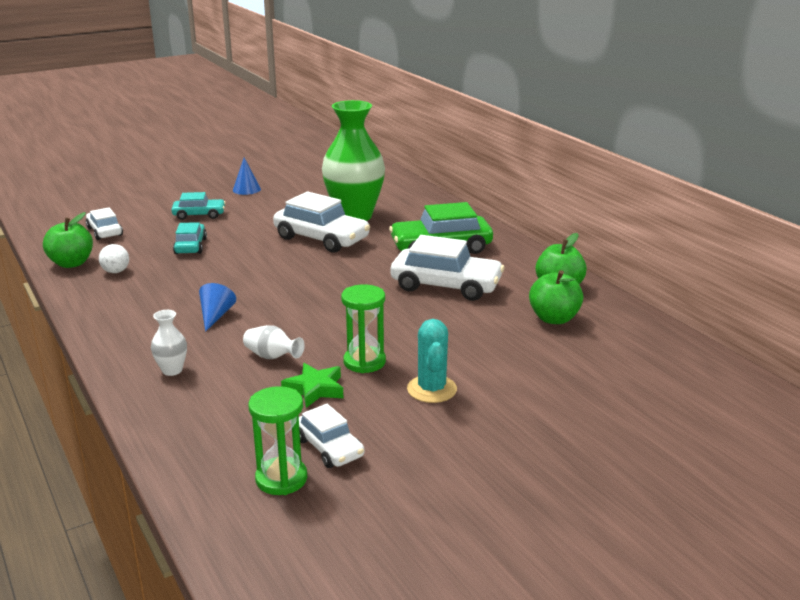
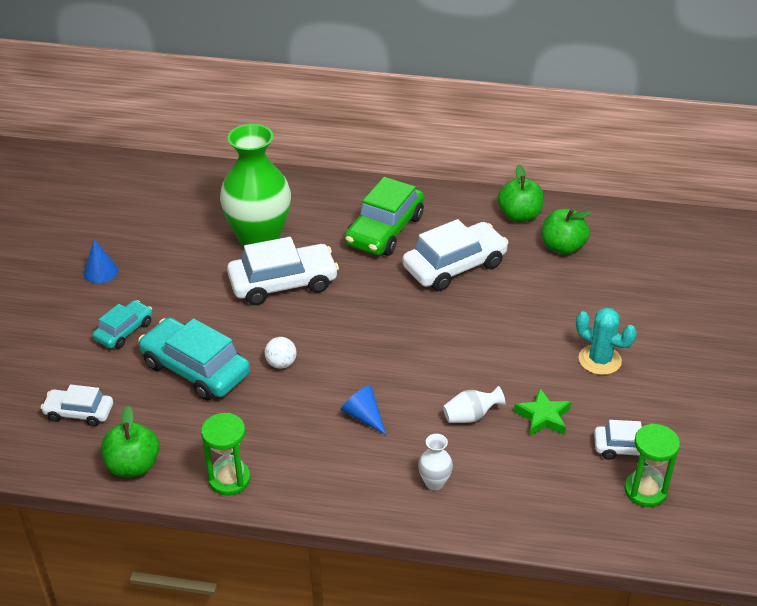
camera: 50 degrees left, 15 degrees up
white ball [99,244,129,273] -> white ball moved to [264,337,297,369]
turquoise car [173,222,207,254] -> turquoise car [138,318,250,400], size x1.76
green hourglass [341,284,386,373] -> green hourglass moved to [201,413,251,496]

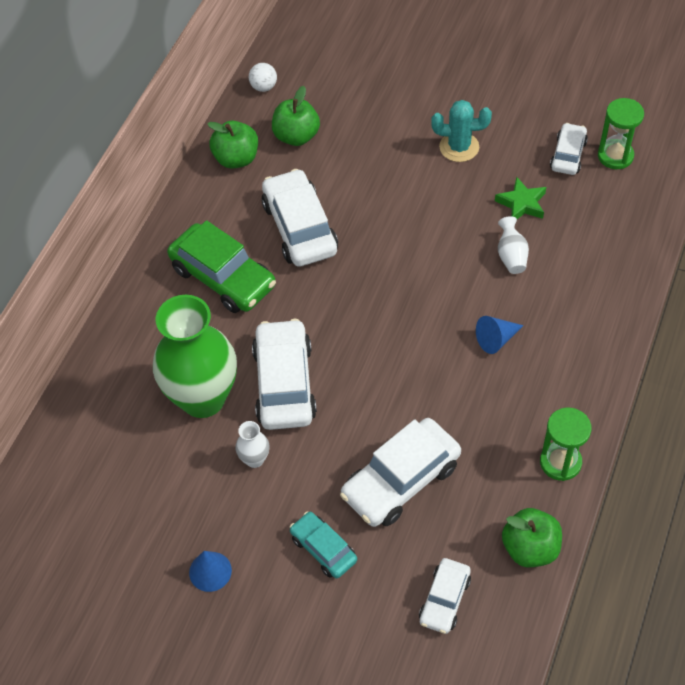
camera: 75 degrees left, 15 degrees up
turquoise car [138,318,250,400] -> white car [340,418,461,527]
white ball [264,337,297,369] -> white ball moved to [249,63,277,92]
white vase [418,434,453,490] -> white vase moved to [235,421,270,468]
turquoise cactus [576,307,637,375] -> turquoise cactus turned 45 degrees clockwise [431,100,492,162]

